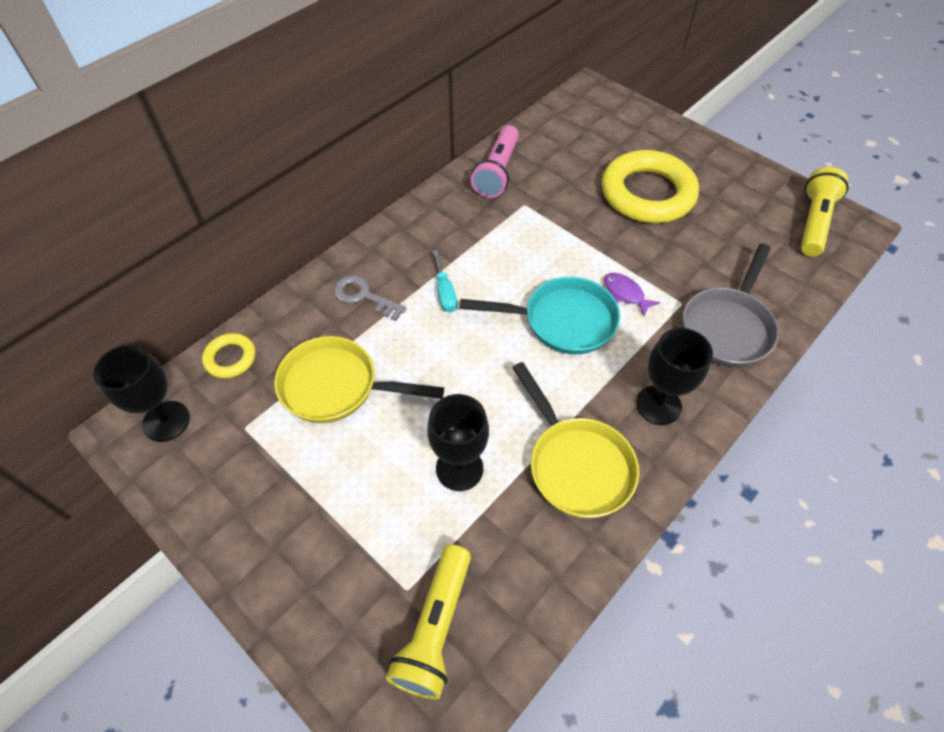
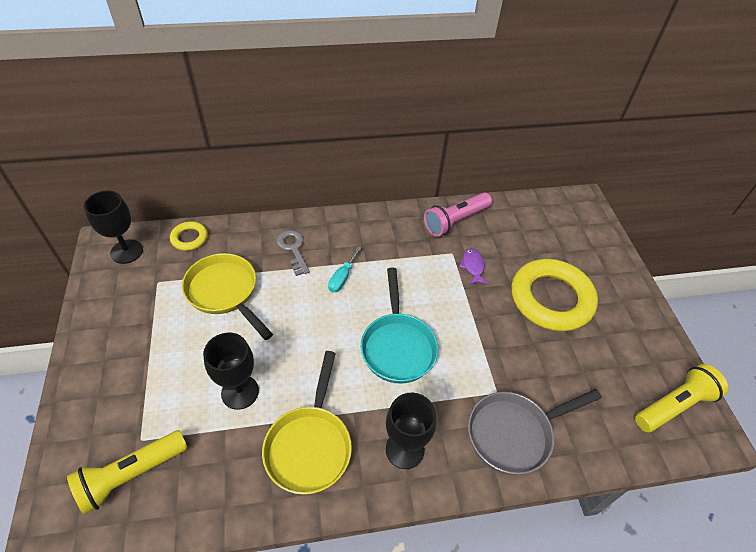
camera: 35 degrees right, 5 degrees down
turquoise pan [460,277,620,355] -> turquoise pan turned 45 degrees clockwise [361,268,438,383]
purple fish [604,273,660,316] -> purple fish moved to [459,248,488,285]

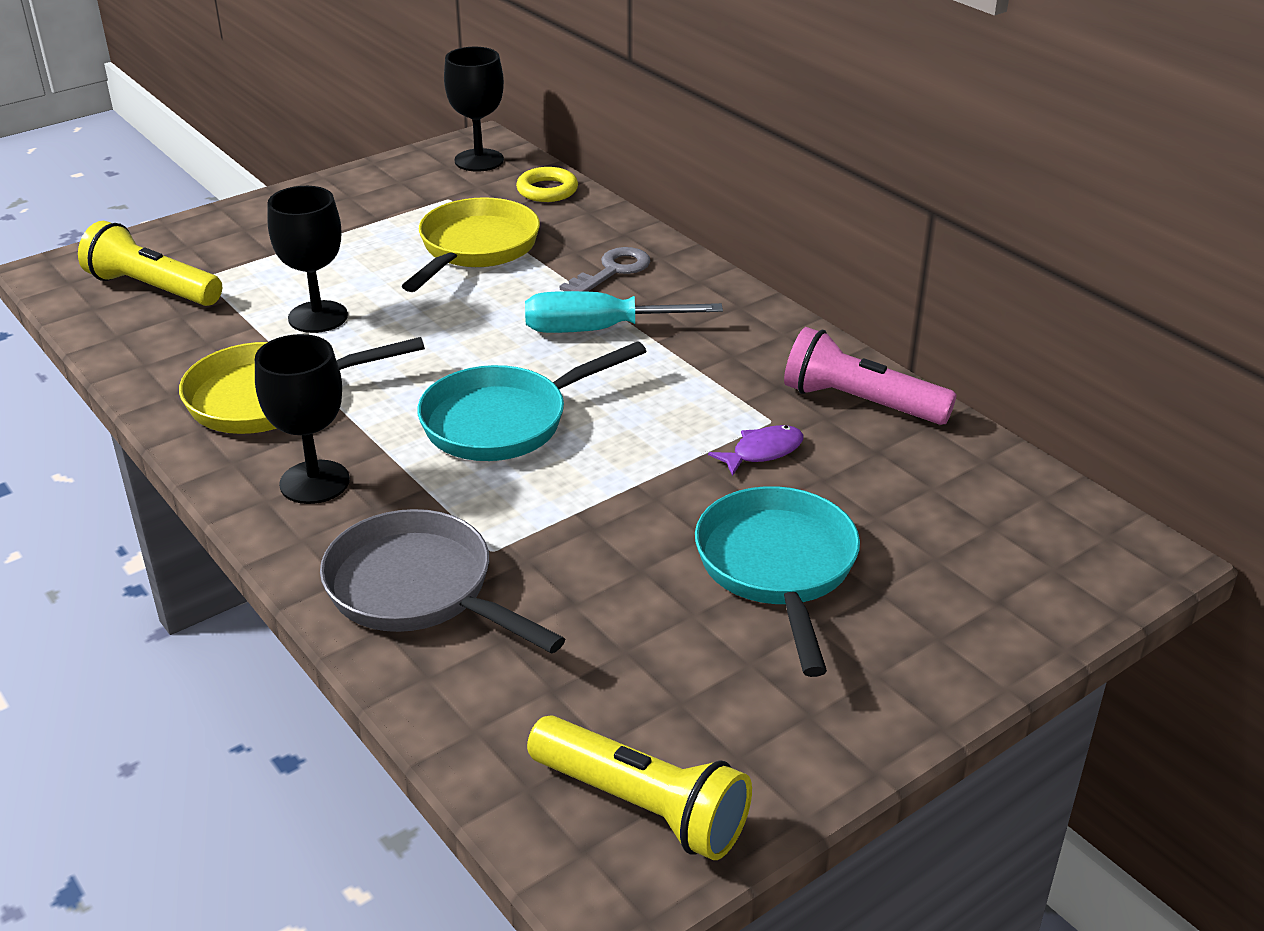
camera: 65 degrees right, 15 degrees down
turquoise screwdriver [328,246,361,293] -> turquoise screwdriver [525,291,723,333], size x1.67
yellow ring [511,259,598,331] -> turquoise pan [695,486,860,677]

